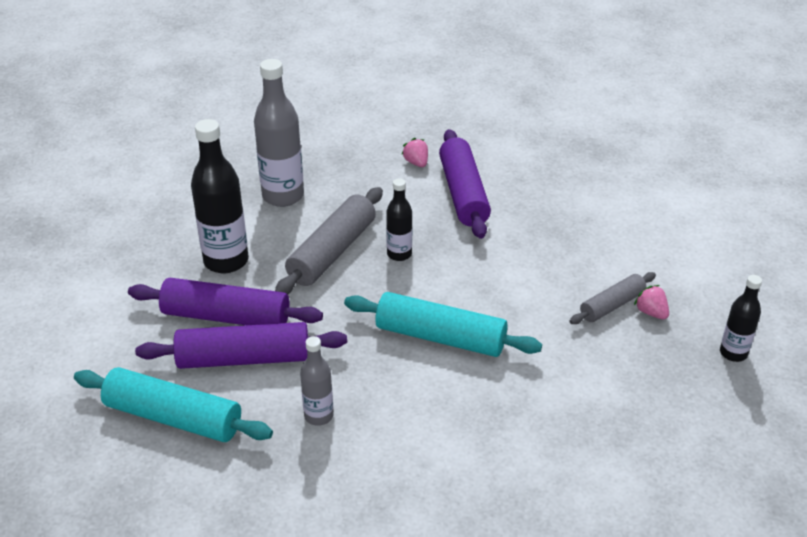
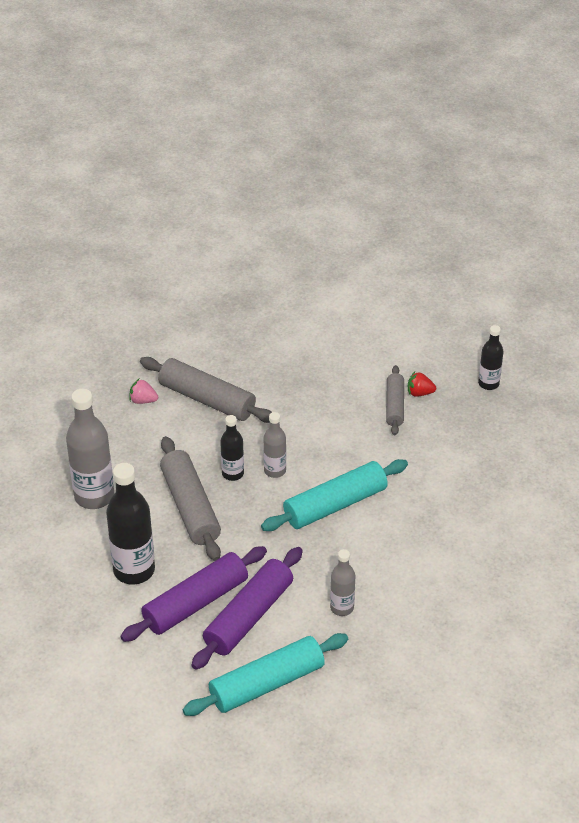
camera: 50 degrees left, 5 degrees up
purple rolling pin [439,129,491,239] -> grey rolling pin [140,357,272,423]
pink strawberry [634,285,669,319] -> red strawberry [408,371,436,397]
none -> grey bottle [264,412,286,478]

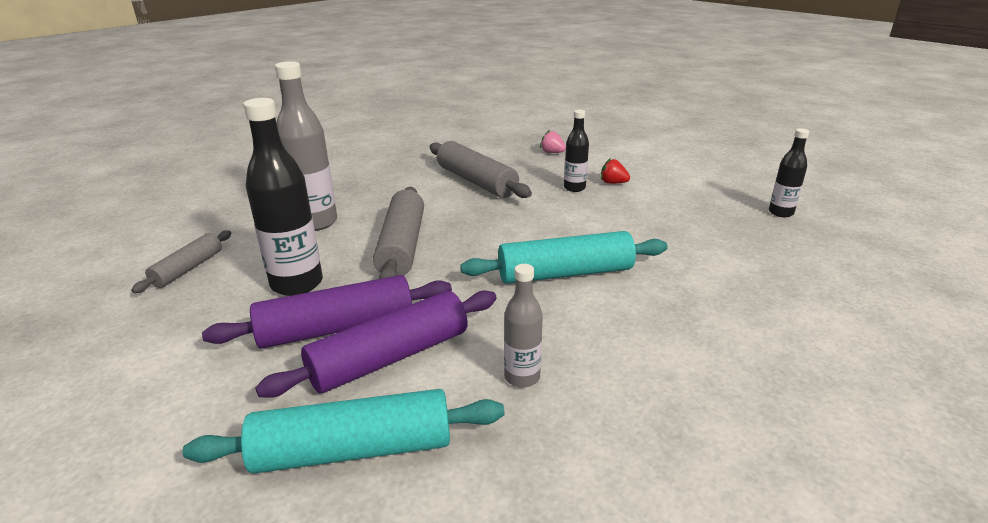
camera: 20 degrees right, 15 degrees down
pink strawberry [129,378,158,404] -> pink strawberry moved to [540,130,566,153]
black bottle [220,415,244,481] -> black bottle moved to [564,110,589,192]
grey bottle [264,412,286,478] -> none
grey rolling pin [386,365,404,435] -> grey rolling pin moved to [131,230,232,293]
red strawberry [408,371,436,397] -> red strawberry moved to [601,158,630,184]

